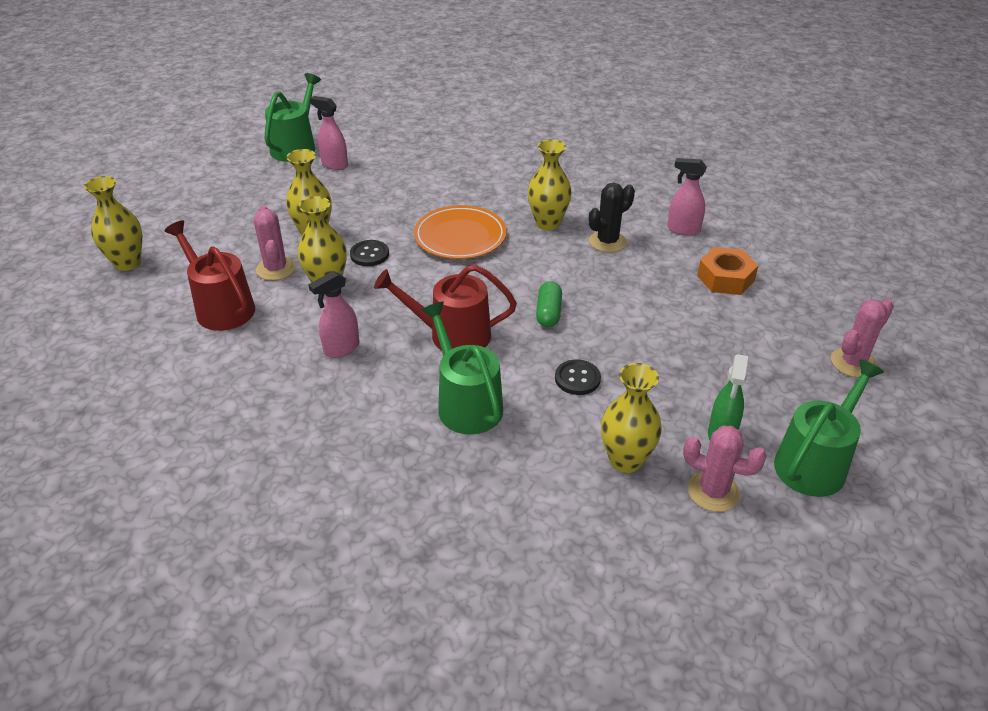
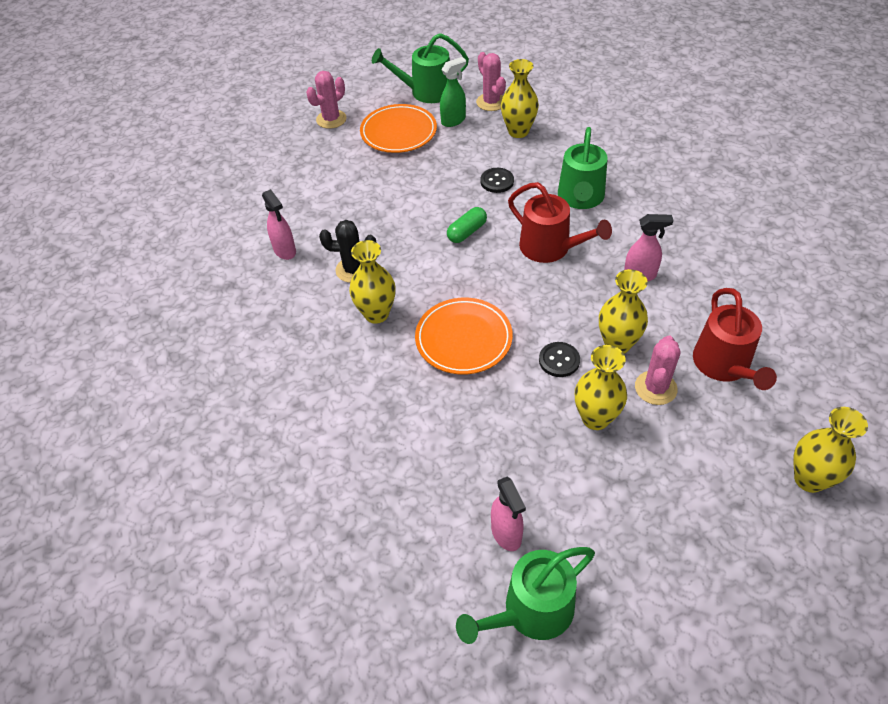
camera: 140 degrees left, 10 degrees up
orange nut [697,247,759,295] -> none
pink cactus [831,299,894,378] -> pink cactus turned 45 degrees counterclockwise [306,71,347,129]
none -> orange plate [360,104,437,153]

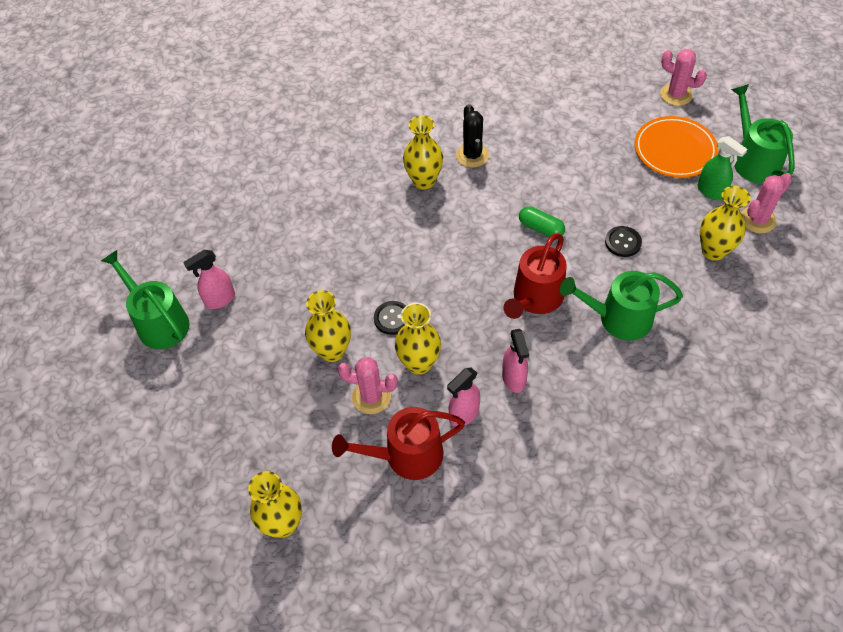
camera: 80 degrees right, 5 degrees up
pink spray bottle [262,189,296,260] -> pink spray bottle moved to [447,368,480,427]
orange plate [415,298,513,375] -> none

